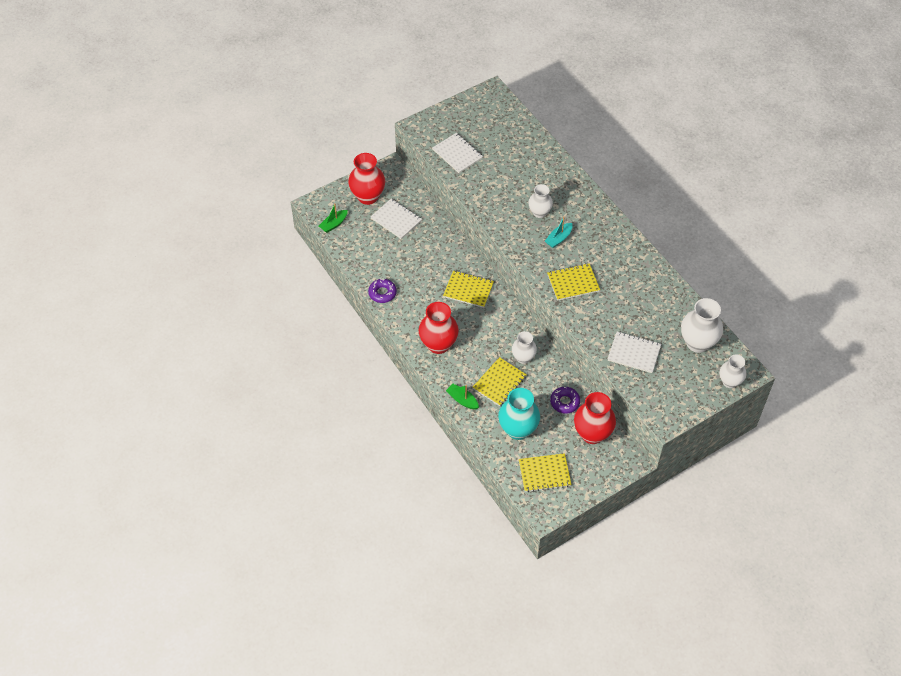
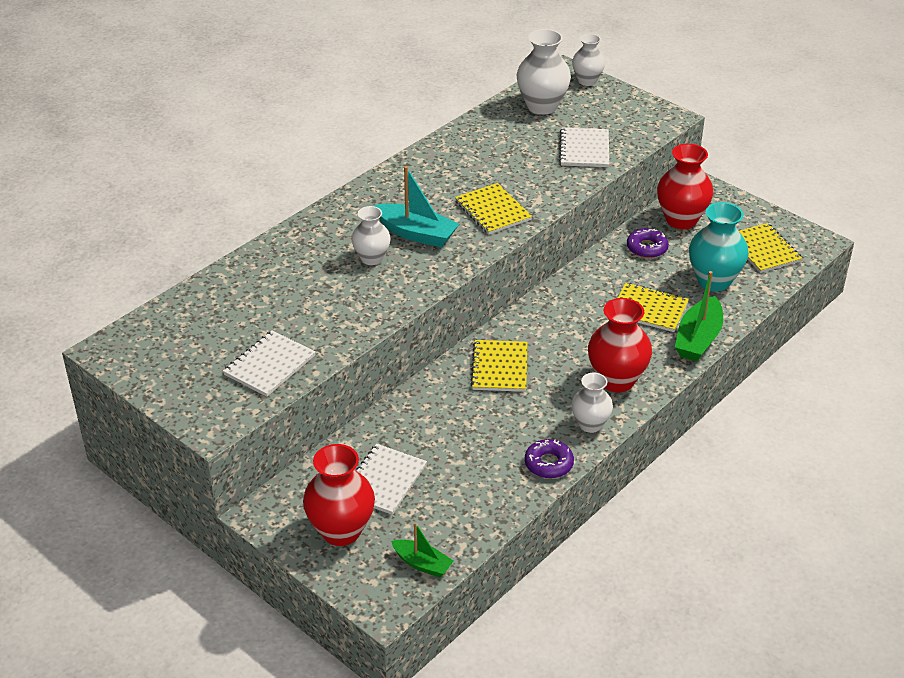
camera: 105 degrees left, 15 degrees down
green boat [446,384,479,410] -> green boat [675,271,723,362], size x1.62
white vase [512,331,537,364] -> white vase moved to [572,373,613,433]
turquoise boat [545,217,573,248] -> turquoise boat [373,166,459,247], size x1.62

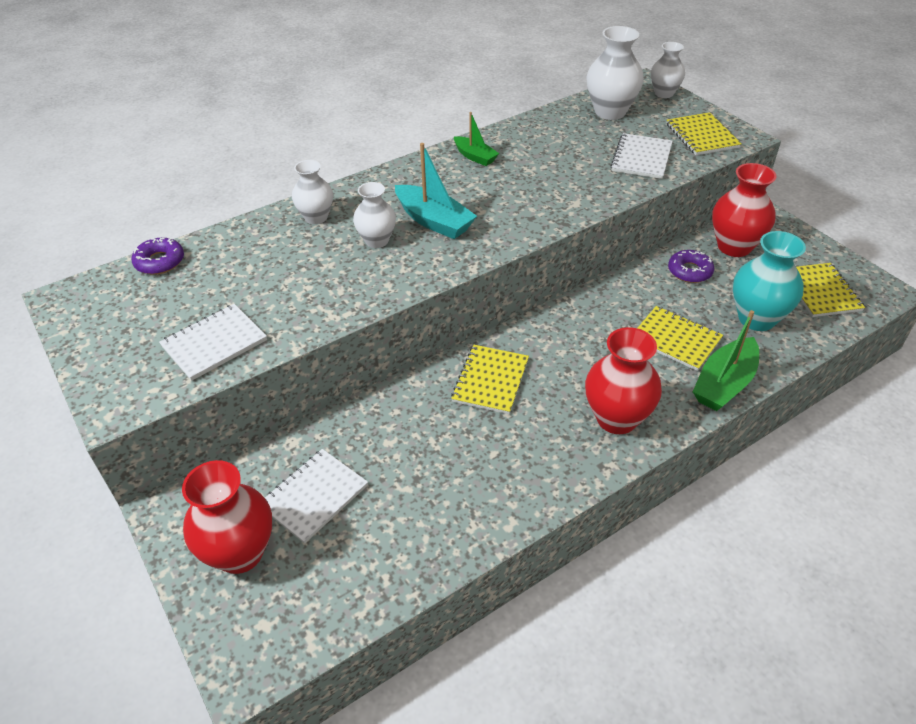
camera: 15 degrees right, 5 degrees up
green boat [391,522,454,578] -> green boat moved to [454,112,499,166]
yellow notebook [455,183,532,234] -> yellow notebook moved to [666,112,742,155]
purple donut [525,439,574,479] -> purple donut moved to [132,238,184,275]
white vase [572,373,613,433] -> white vase moved to [292,160,333,224]

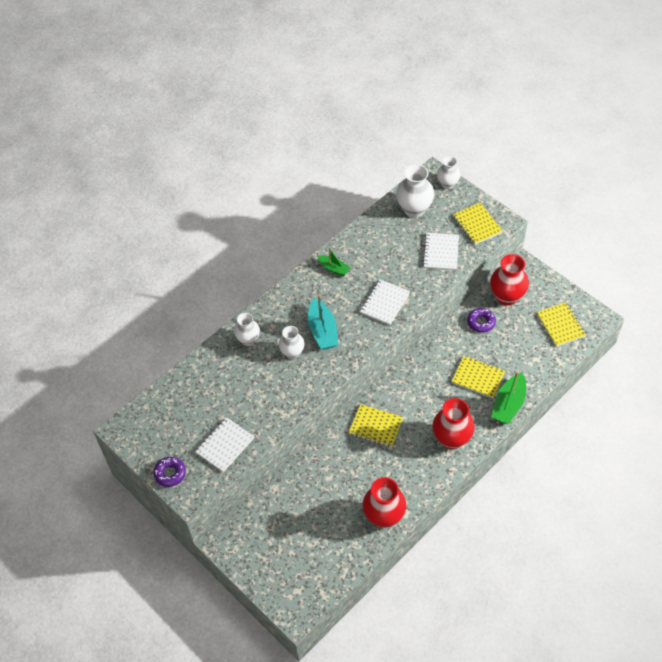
camera: 10 degrees left, 10 degrees up
purple donut [132,238,184,275] -> purple donut moved to [153,457,186,487]
red vase [182,460,272,574] -> red vase moved to [362,477,406,528]
white notebook [265,449,368,544] -> white notebook moved to [360,280,410,325]
turquoise boat [395,143,477,239] -> turquoise boat turned 45 degrees clockwise [308,294,338,350]
yellow notebook [451,345,529,414] -> yellow notebook turned 75 degrees counterclockwise [349,404,403,447]
turquoise vase [733,231,806,331] -> none

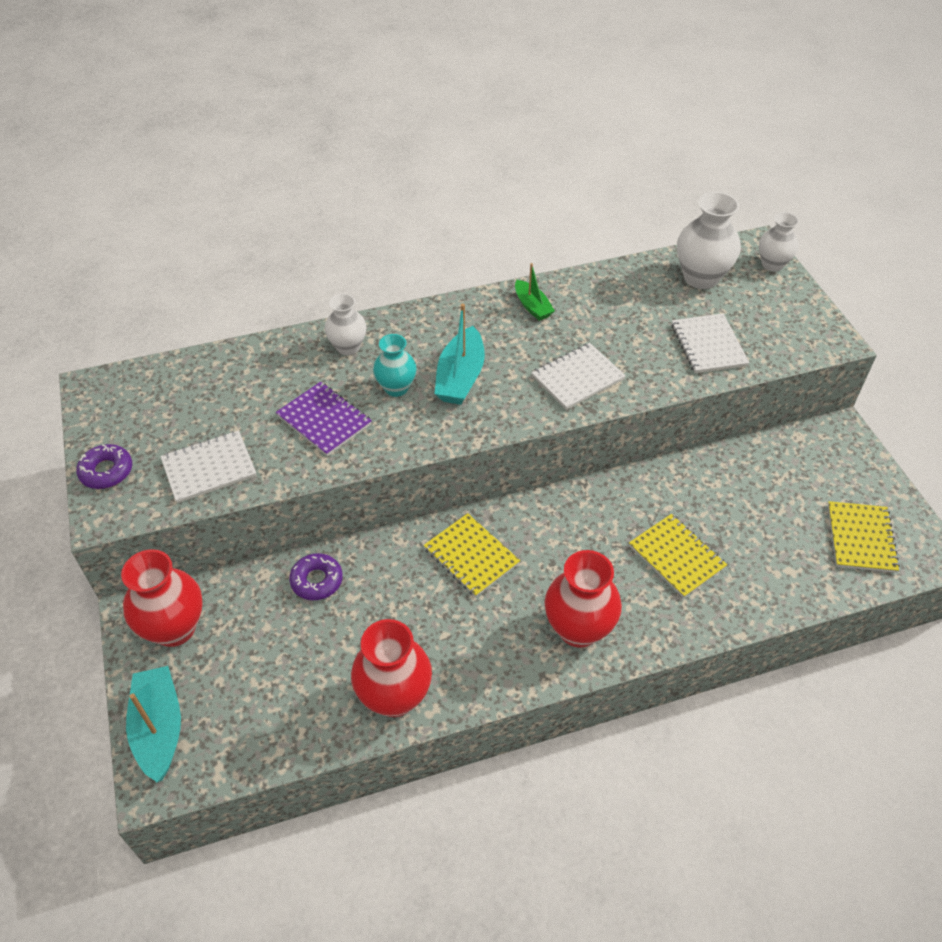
camera: 25 degrees right, 5 degrees down
white vase [279,326,305,359] -> turquoise vase [373,334,417,397]
white notebook [423,233,459,270] -> white notebook turned 45 degrees counterclockwise [671,313,750,373]
yellow notebook [453,203,503,245] -> none
purple donut [467,308,496,333] -> purple donut moved to [289,553,343,600]
red vase [490,254,529,306] -> red vase moved to [121,549,203,647]
green boat [491,371,526,424] -> none
none -> turquoise boat [126,666,181,782]
none -> purple notebook [276,382,372,456]

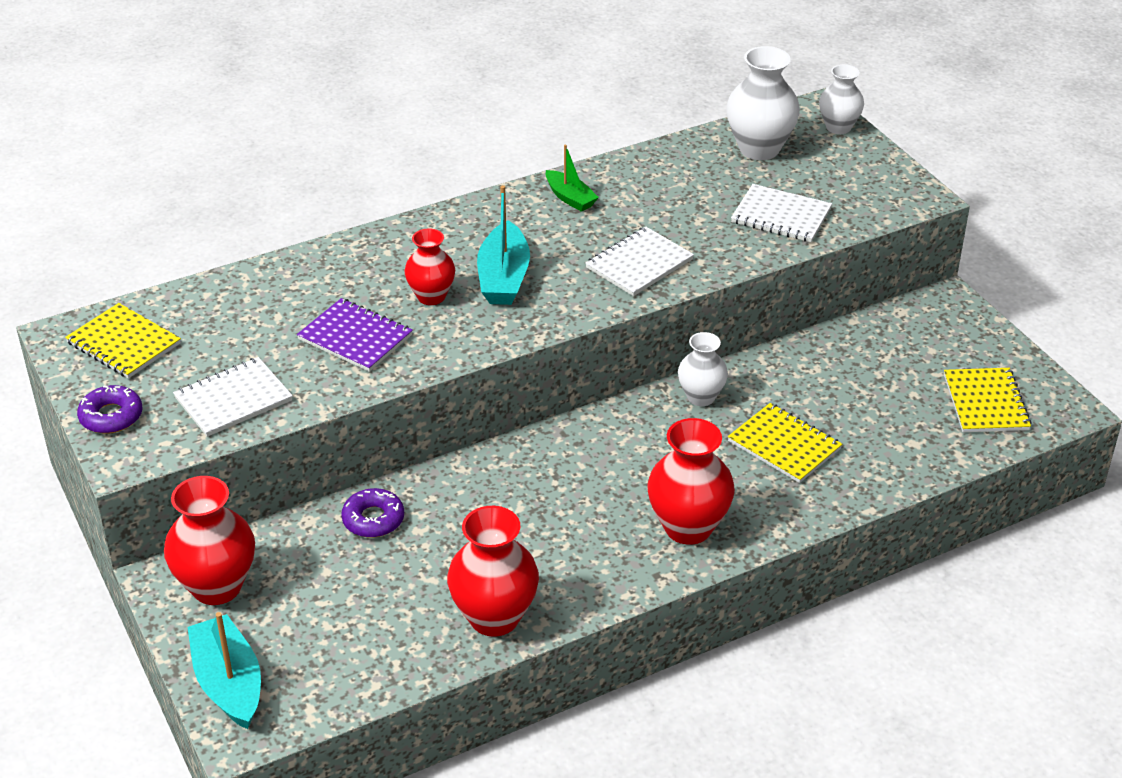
camera: 10 degrees left, 10 degrees down
white vase [325,293,366,355] -> white vase moved to [678,332,728,406]
turquoise vase [373,334,417,397] -> red vase [404,228,455,305]
yellow notebook [424,513,520,597] -> yellow notebook moved to [65,303,181,378]
white notebook [671,313,750,373] -> white notebook turned 45 degrees counterclockwise [731,184,832,242]

